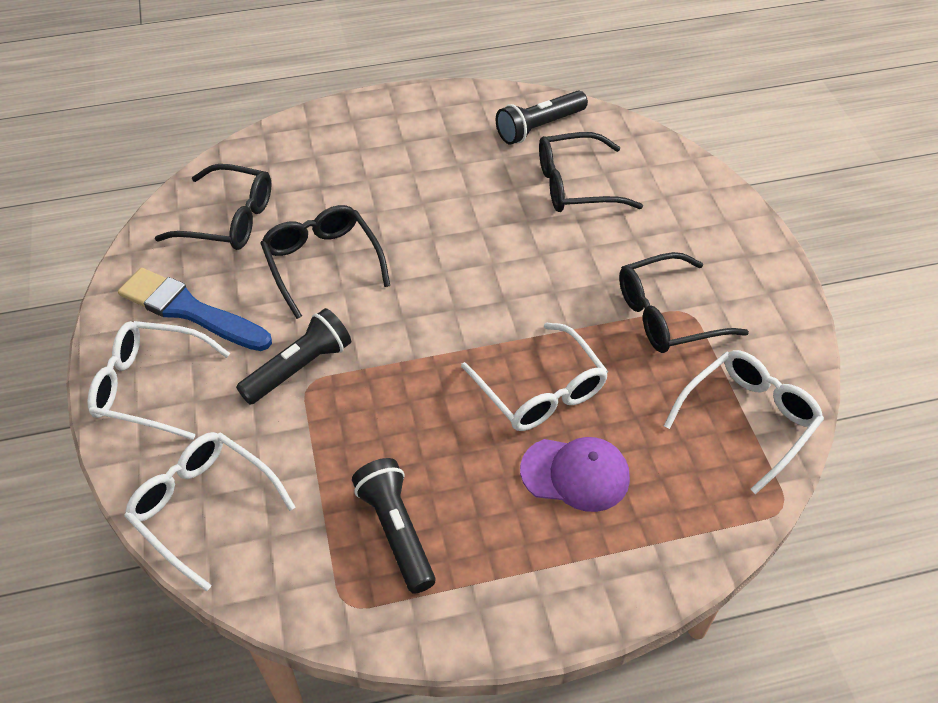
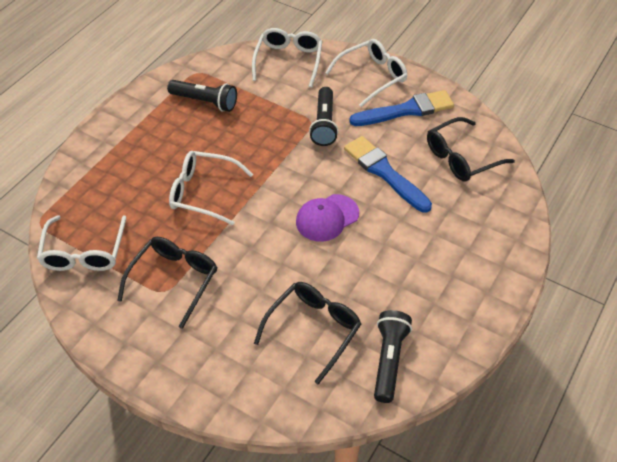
camera: 135 degrees right, 0 degrees up
white glasses [124,432,295,592] -> white glasses turned 75 degrees counterclockwise [252,28,323,87]
black glasses [260,205,390,319] -> blue brush [344,136,432,213]
purple cap [520,437,630,512] -> purple cap moved to [296,194,359,242]

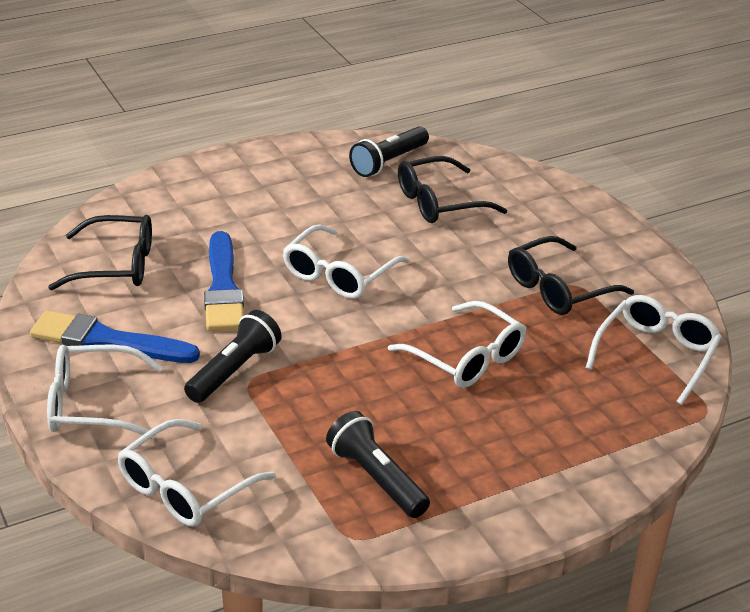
camera: 150 degrees left, 15 degrees down
purple cap [296,194,359,242] -> white glasses [283,224,409,299]

